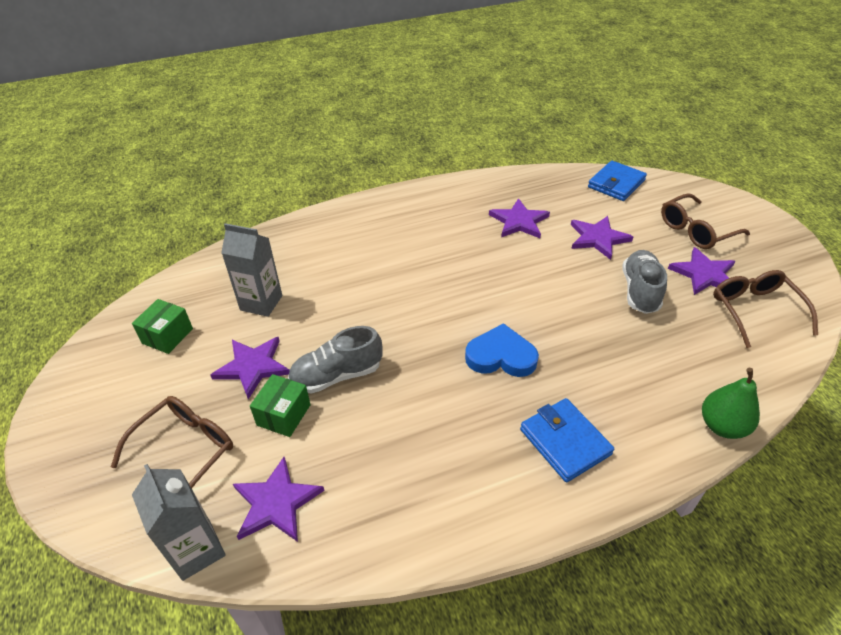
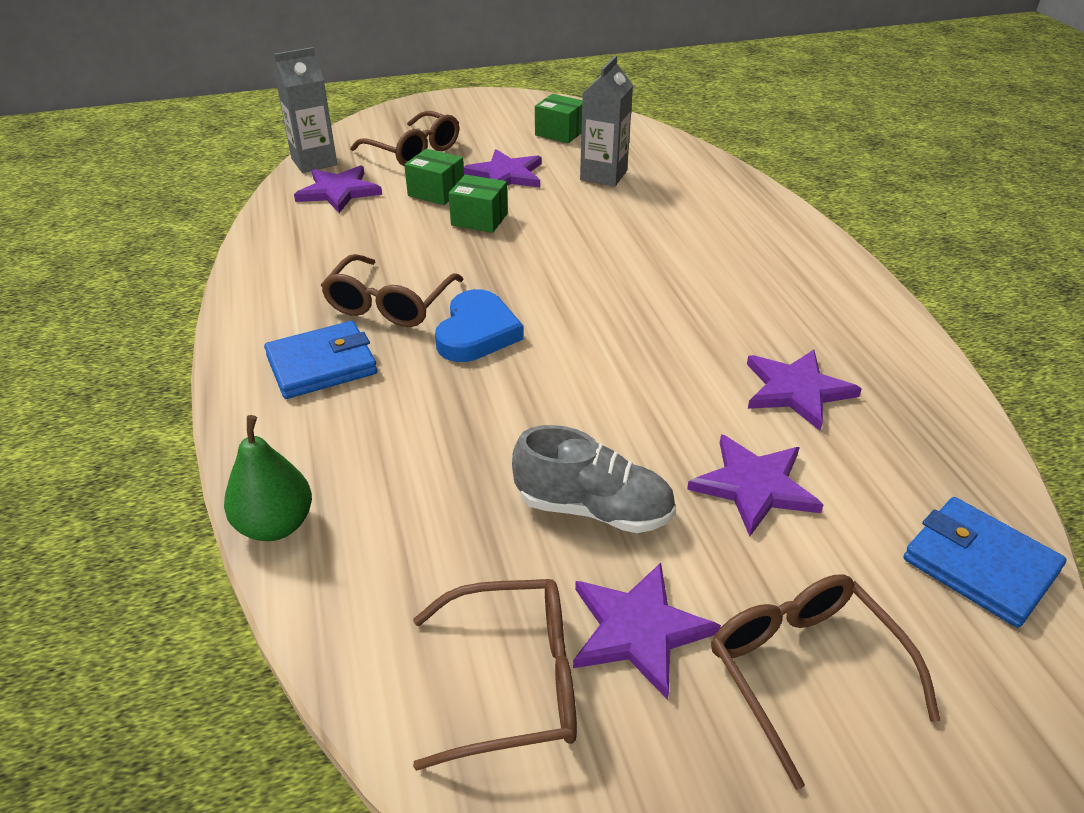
camera: 95 degrees right, 5 degrees down
grey shoe [288,326,383,394] -> green box [449,175,508,233]
none -> brown glasses [321,254,464,327]

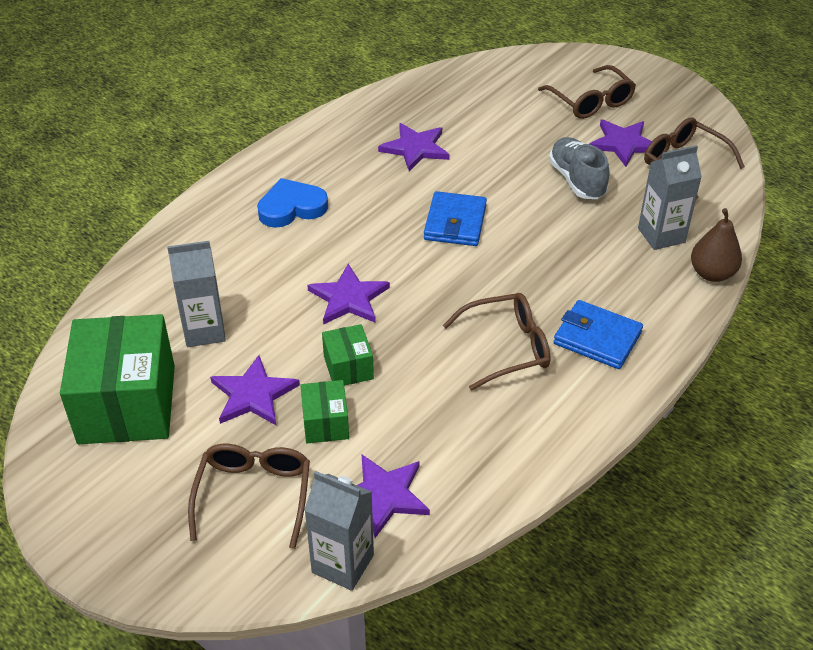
camera: 125 degrees left, 5 degrees up
green pear [224,415,312,541] -> brown pear [691,208,742,282]
blue heart [435,289,523,362] -> blue heart moved to [257,178,328,228]
green box [535,94,582,143] -> green box [60,314,175,444], size x2.11
purple star [687,434,824,537] -> purple star moved to [307,264,390,325]
brown glasses [711,574,941,790] -> brown glasses turned 60 degrees counterclockwise [538,65,636,119]
blue wallet [904,497,1067,628] -> blue wallet moved to [424,191,487,246]
none -> grey carton [638,145,702,250]

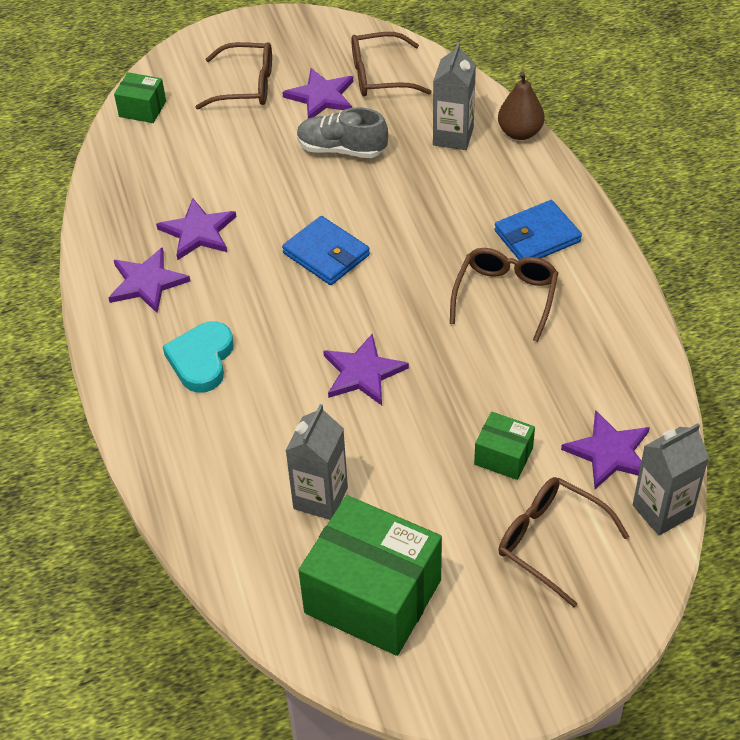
camera: 55 degrees left, 5 degrees up
purple star [210,355,300,425] -> purple star moved to [108,247,190,313]
blue heart [257,178,328,228] -> turquoise heart [163,321,234,393]
green box [322,324,374,386] -> green box moved to [114,72,166,123]

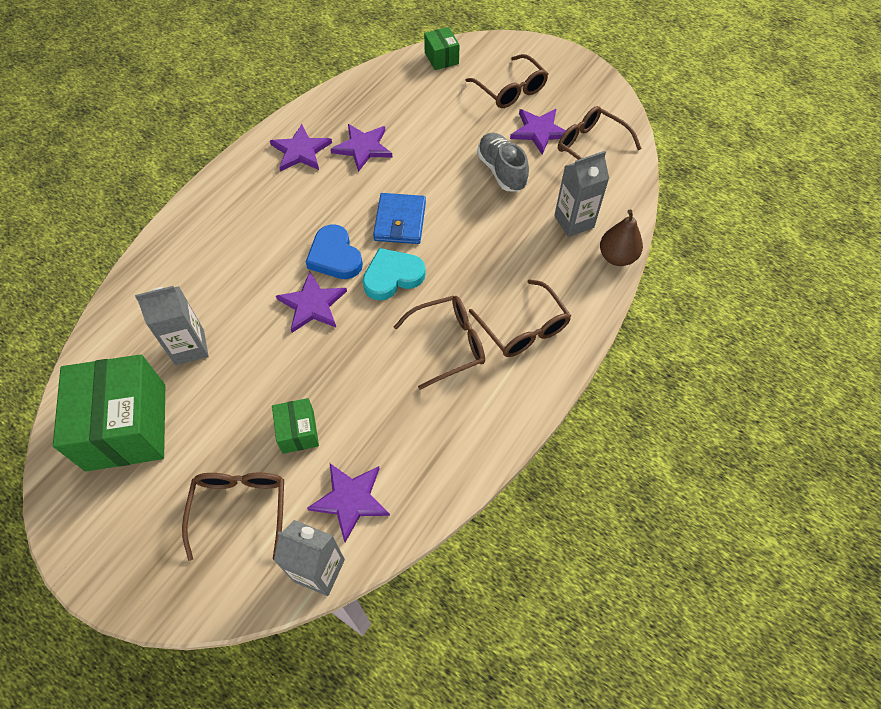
camera: 50 degrees right, 10 degrees up
turquoise heart [163,321,234,393] -> turquoise heart moved to [363,248,426,300]
blue wallet [494,200,582,260] -> brown glasses [469,279,571,357]
none -> blue heart [306,224,363,279]

